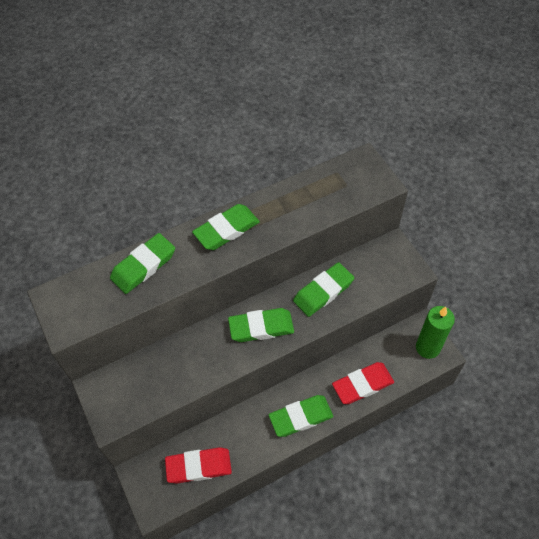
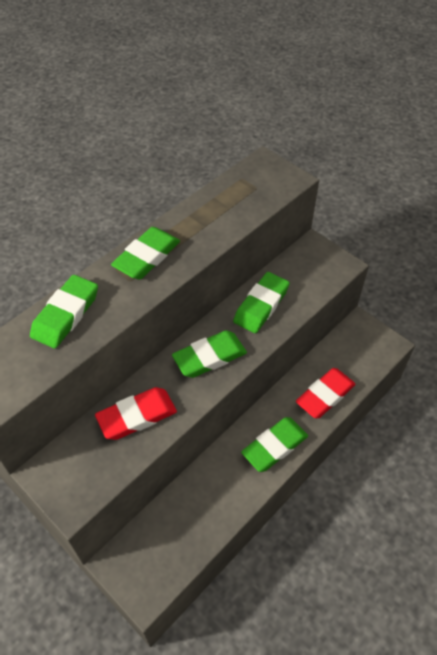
camera: 20 degrees left, 5 degrees down
red eraser [165,447,232,484] -> red eraser moved to [95,387,177,440]
green candle [416,306,455,359] -> none

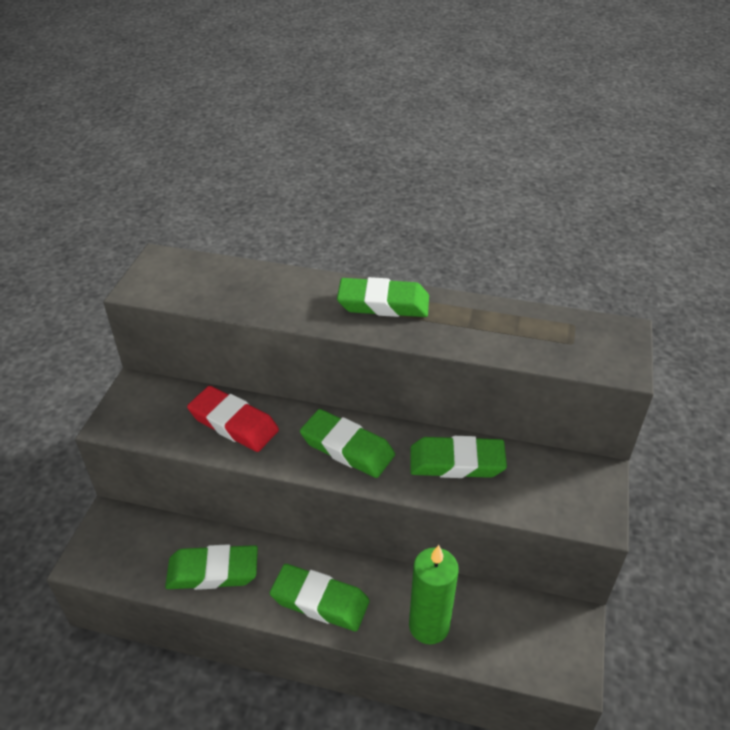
camera: 60 degrees right, 10 degrees down
green eraser [30,275,98,349] -> green eraser moved to [165,544,258,590]
red eraser [296,368,356,418] -> green candle [409,545,459,645]

